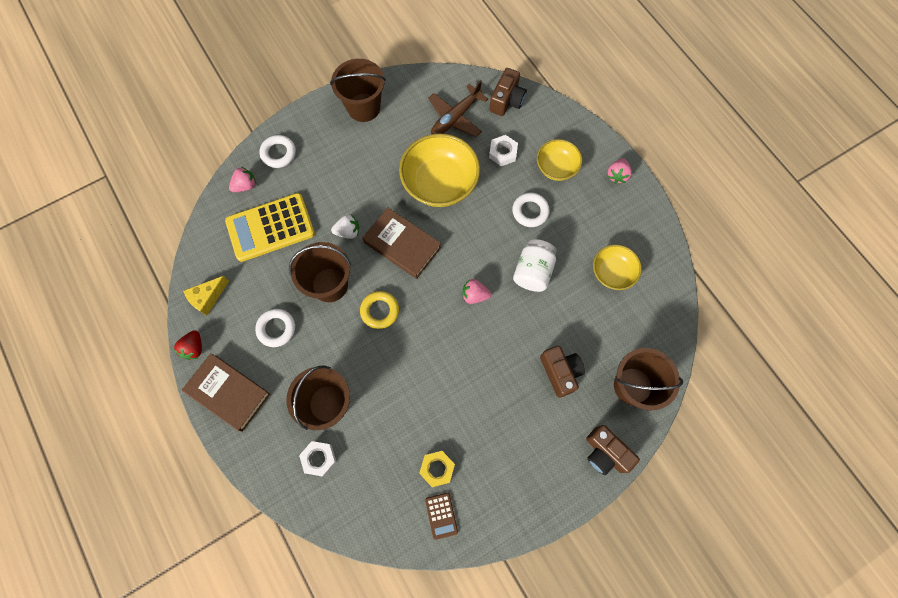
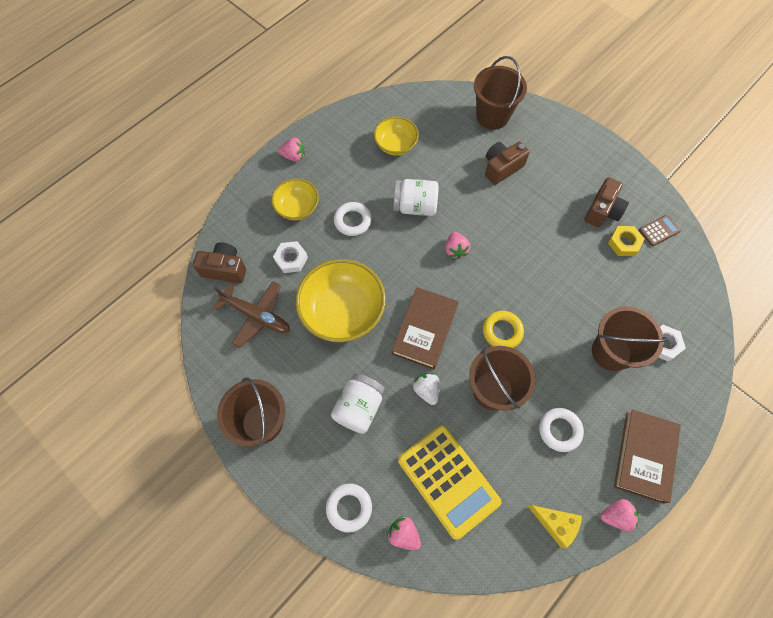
camera: 105 degrees left, 5 degrees down
red strawberry [174,330,202,360] -> pink strawberry [601,499,638,531]
brown camera [586,425,640,475] -> brown camera moved to [584,177,629,227]
none -> white jar [331,373,384,434]

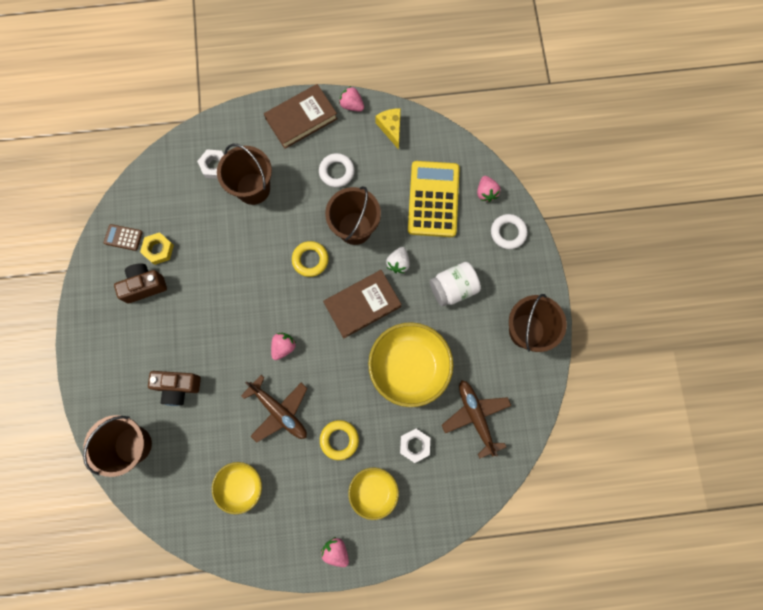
camera: 140 degrees left, 10 degrees up
brown camera [193,242,246,283] -> none
white ring [334,202,372,236] -> yellow ring [320,420,359,460]
white jar [393,179,439,216] -> brown plane [241,375,308,442]

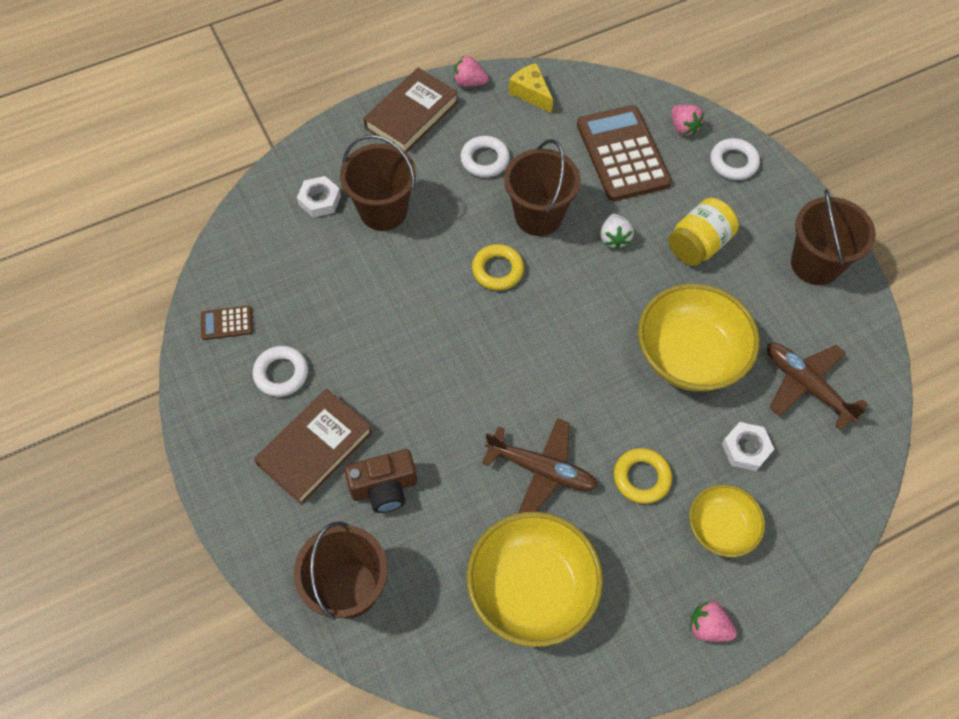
camera: 20 degrees left, 15 degrees down
brown camera [114,263,167,303] -> white ring [253,346,308,397]
yellow nut [140,232,174,265] -> none
yellow bowl [212,462,262,514] -> yellow bowl [467,512,603,647], size x1.72
pink strawberry [271,332,296,360] -> none
brown book [323,270,402,338] -> brown book moved to [254,389,373,505]
yellow calculator [408,161,460,237] -> brown calculator [577,105,671,201]
white jar [430,262,481,307] -> yellow jar [668,198,739,266]

